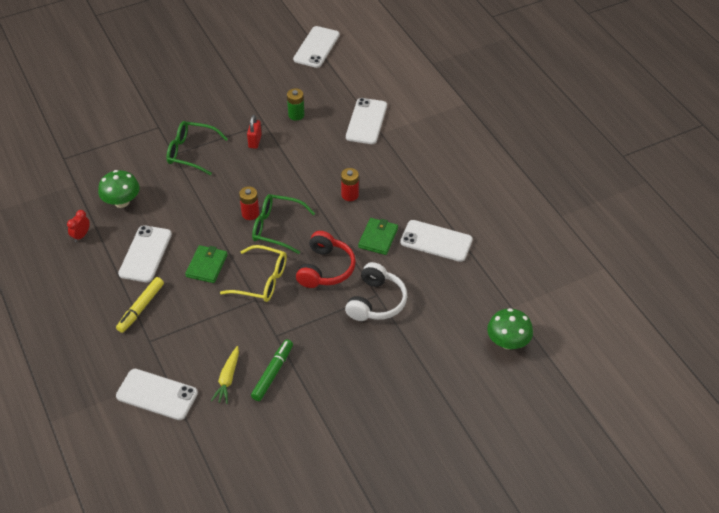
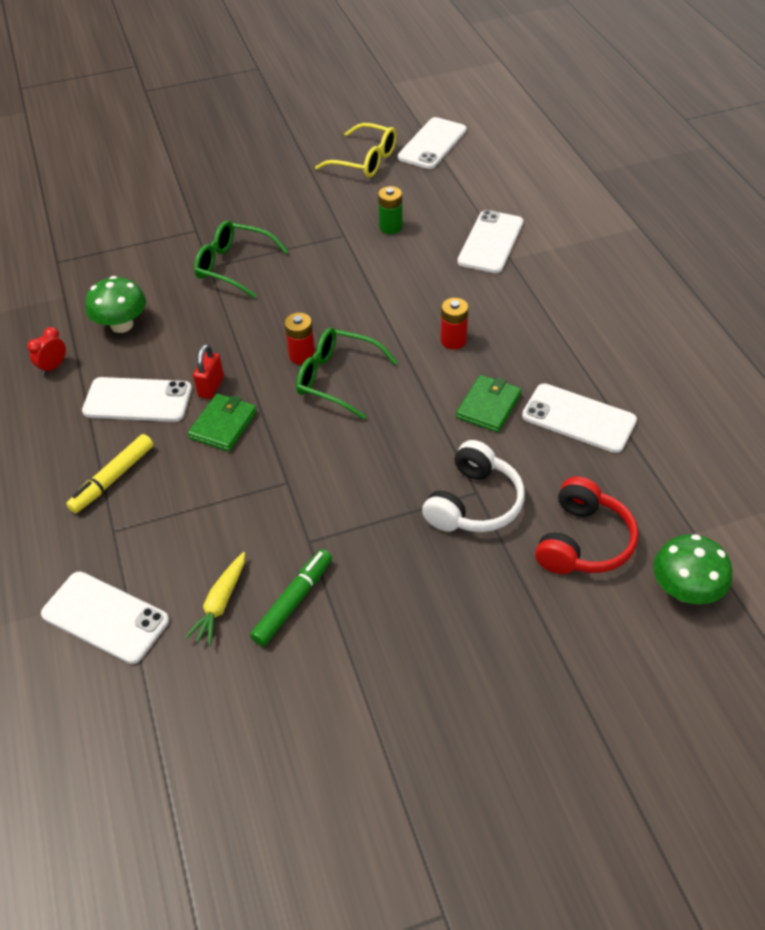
camera: 10 degrees right, 0 degrees up
white phone [118,225,172,282] -> white phone turned 75 degrees clockwise [82,377,192,422]
yellow glasses [220,245,287,302] -> yellow glasses moved to [315,123,397,178]
red padlock [247,115,262,149] -> red padlock moved to [193,344,224,399]
red headphones [296,231,356,288] -> red headphones moved to [535,476,638,574]

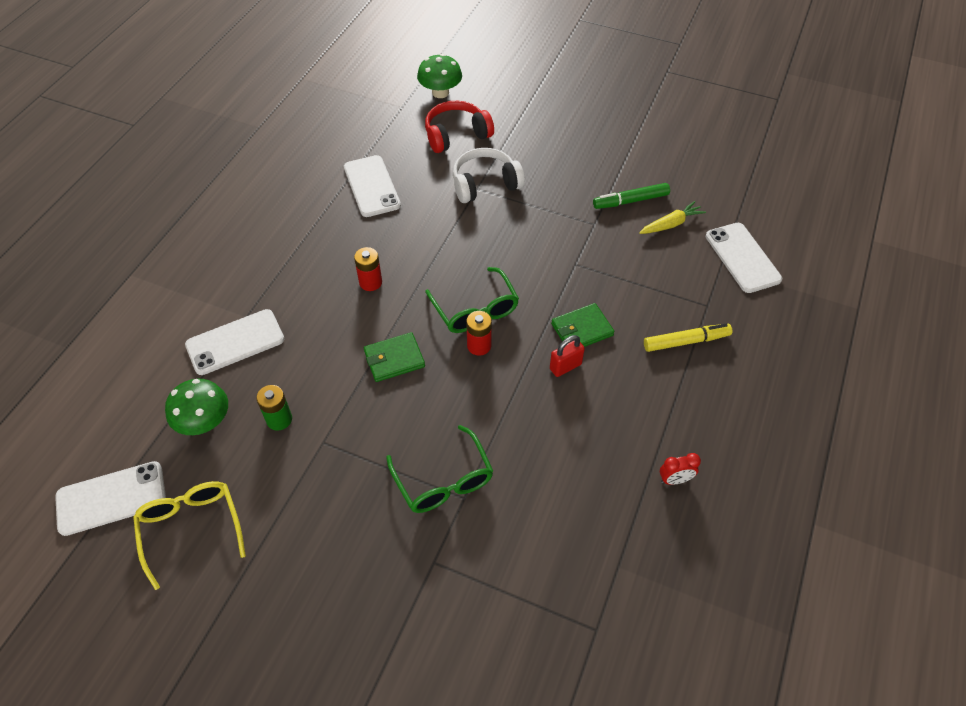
camera: 140 degrees left, 5 degrees up
white phone [82,377,192,422] -> none
green mushroom [85,276,146,333] -> green mushroom moved to [165,379,228,435]
green wallet [456,375,521,432] -> green wallet moved to [364,332,425,382]

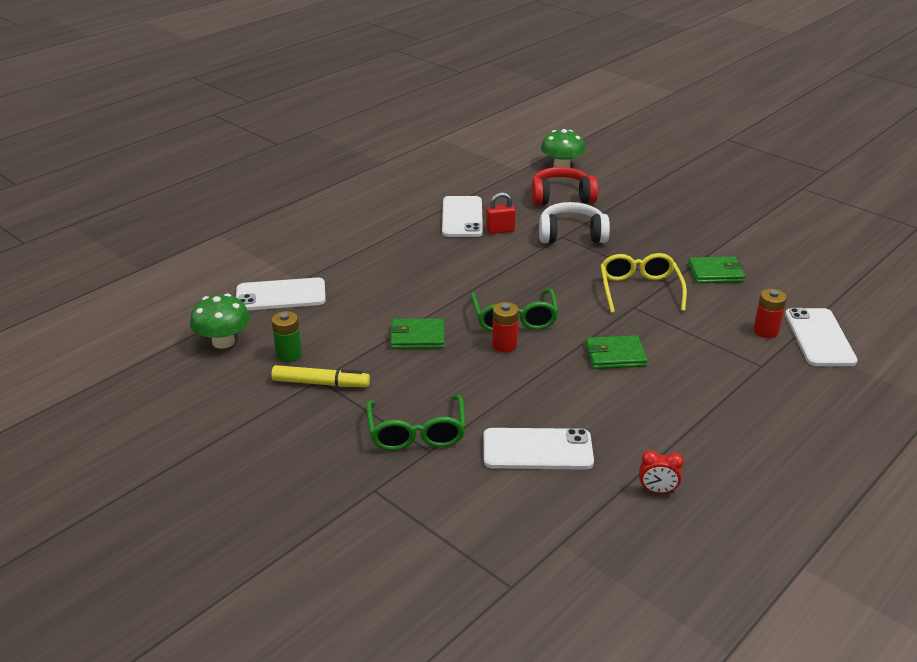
camera: 20 degrees right, 20 degrees down
white phone [55,461,166,536] -> white phone moved to [484,428,594,470]
yellow glasses [133,481,246,590] -> yellow glasses moved to [600,253,687,313]
red battery [354,247,382,291] -> red battery moved to [753,289,787,338]
red padlock [550,335,585,377] -> red padlock moved to [486,192,516,234]
green marker [593,183,670,209] -> green wallet [688,257,745,283]
yellow carrot [639,201,706,234] -> none
yellow marker [644,324,732,352] -> yellow marker moved to [271,365,370,387]

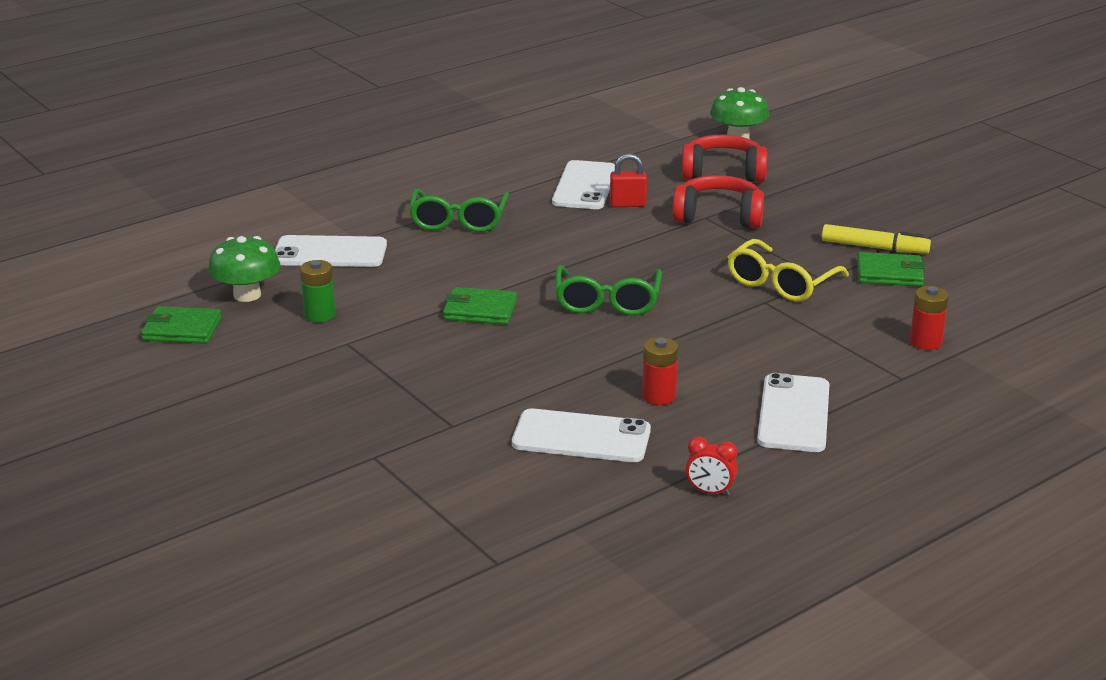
camera: 10 degrees right, 5 degrees down
yellow marker [271,365,370,387] -> yellow marker moved to [822,224,931,254]
green glasses [366,395,466,451] -> green glasses moved to [409,189,509,232]
red battery [492,302,519,352] -> red battery moved to [642,337,678,405]
white headphones [539,202,610,243] -> red headphones [672,175,764,228]
green wallet [586,335,648,369] -> green wallet moved to [141,306,222,344]
yellow glasses [600,253,687,313] -> yellow glasses turned 150 degrees counterclockwise [728,239,849,302]
white phone [785,308,857,366] -> white phone moved to [757,373,830,452]

